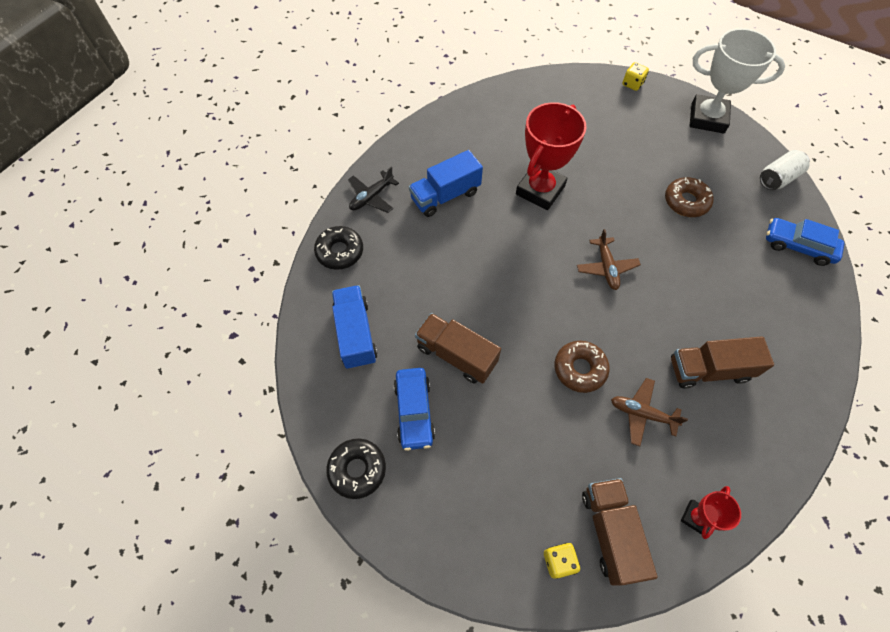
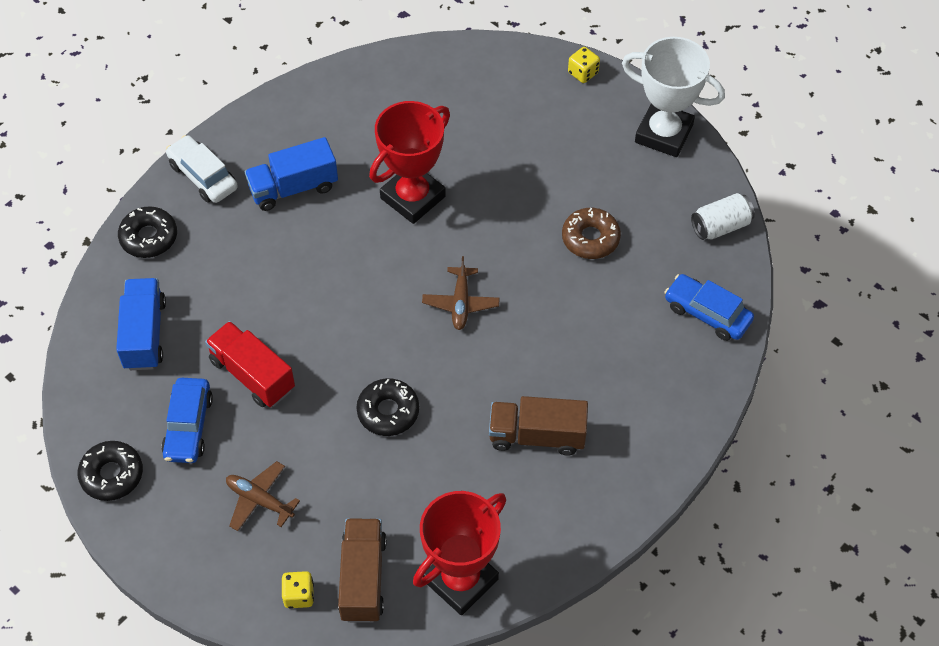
camera: 10 degrees right, 5 degrees down
black plane [348,167,399,213] -> white car [166,135,238,203]
brown truck [415,313,501,384] -> red truck [205,321,295,407]
brown donut [555,341,610,393] -> black donut [356,378,419,436]
brown plane [611,378,688,446] -> brown plane moved to [226,461,300,531]
red trophy [681,486,741,539] -> red trophy [413,491,506,615], size x2.03

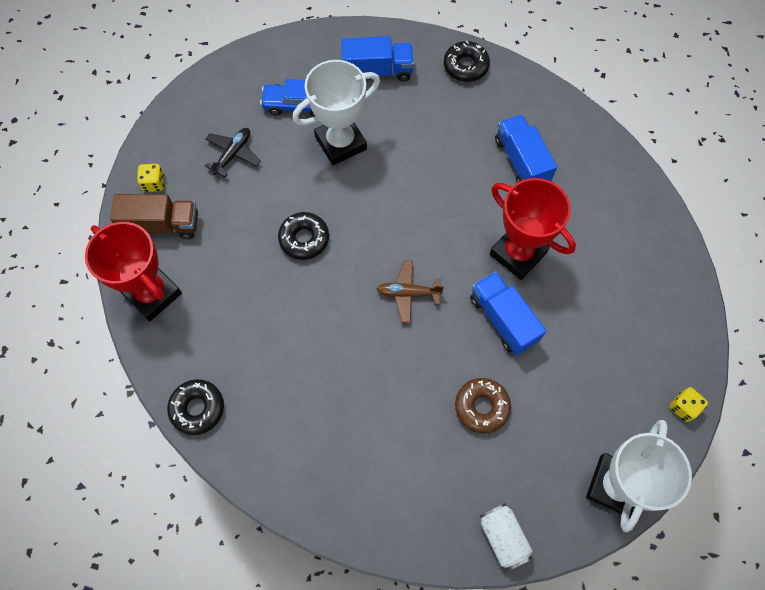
camera: 90 degrees right, 10 degrees up
black donut [78,441,143,501] -> black donut moved to [167,379,224,435]
white car [166,135,238,203] -> none
red truck [205,321,295,407] -> white trophy [293,60,380,165]
brown plane [226,461,300,531] -> black plane [205,128,261,177]
brown truck [489,396,588,455] -> none
blue car [664,274,754,341] -> none
none -> blue truck [470,271,546,356]

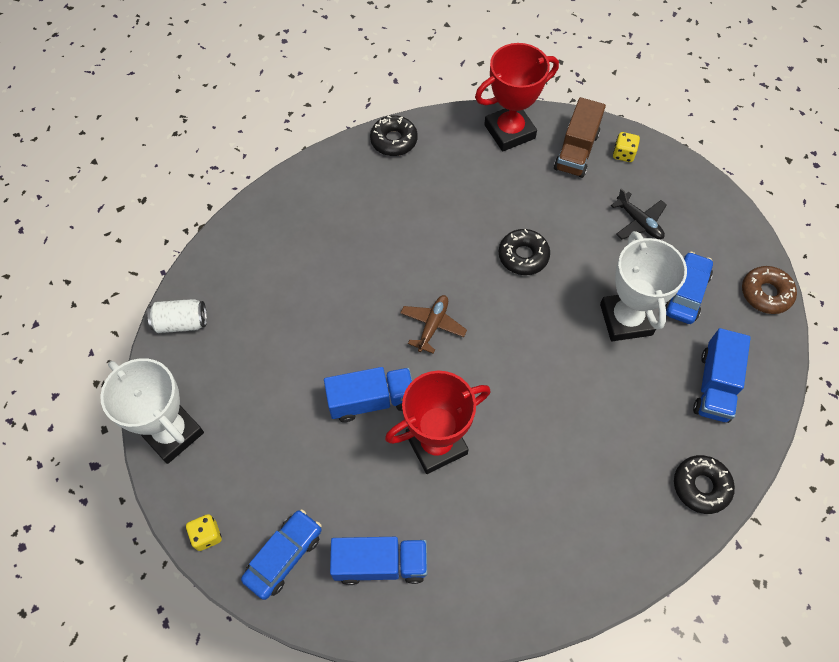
camera: 110 degrees right, 5 degrees down
brown donut [455,378,511,433] -> brown donut moved to [742,266,797,314]
blue truck [495,115,557,183] -> blue truck moved to [330,537,427,585]
none -> blue car [241,509,322,600]

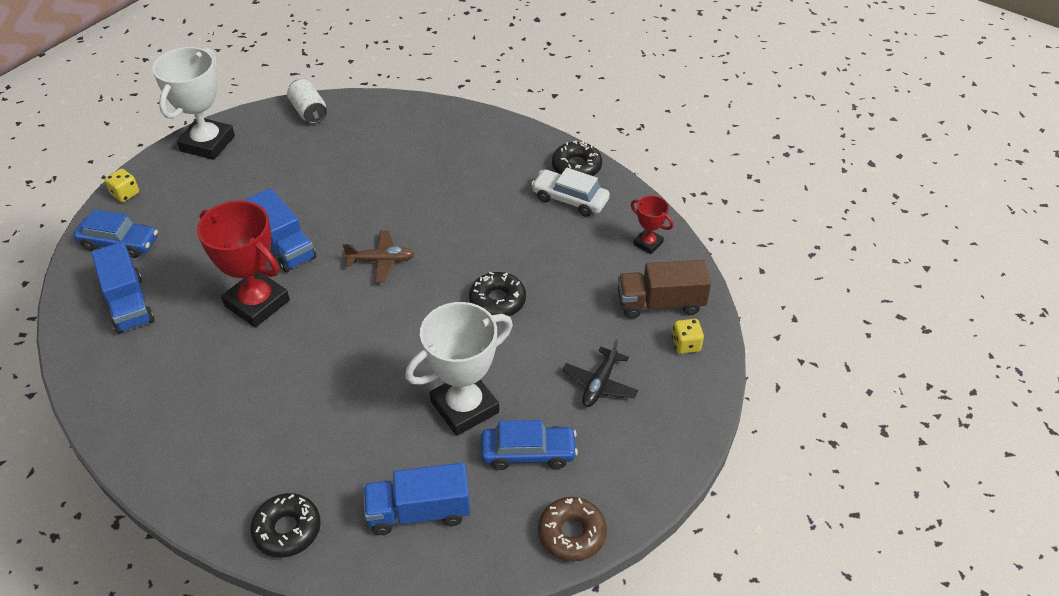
camera: 65 degrees right, 15 degrees down
red trophy [475,43,559,151] -> red trophy [631,196,673,254], size x0.49
none -> white car [531,168,610,217]

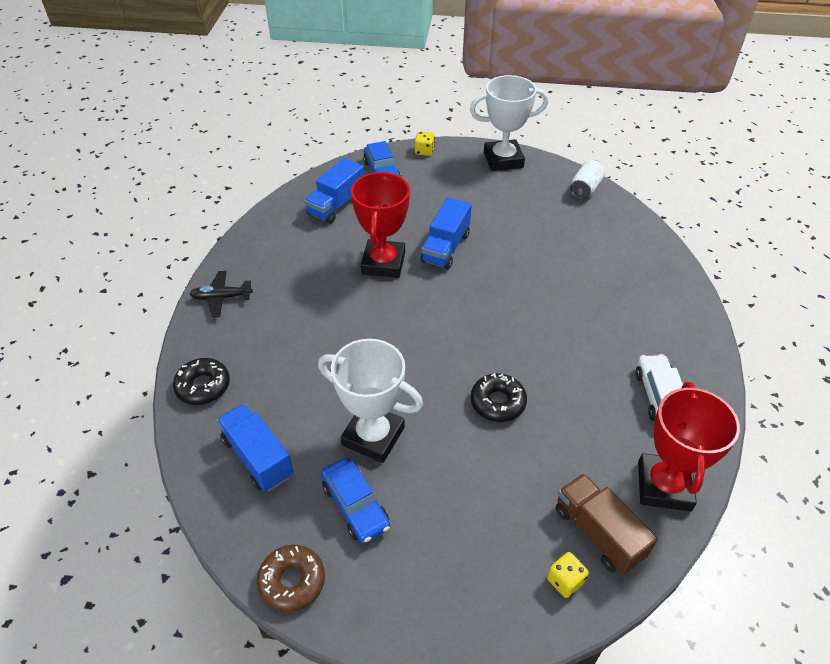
camera: 60 degrees right, 0 degrees up
brown plane [343,230,415,282] -> none
black donut [552,141,602,176] -> none
black plane [562,339,638,407] -> black plane moved to [190,271,253,317]
red trophy [631,196,673,254] -> red trophy [638,382,740,511], size x2.03

